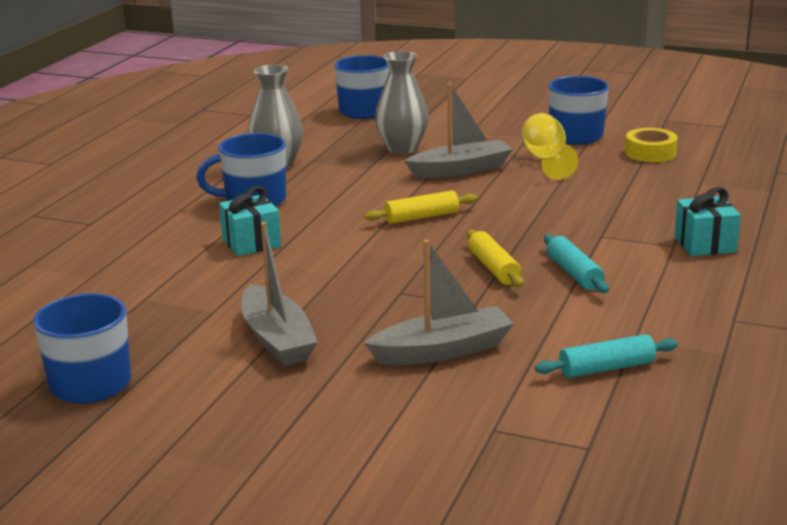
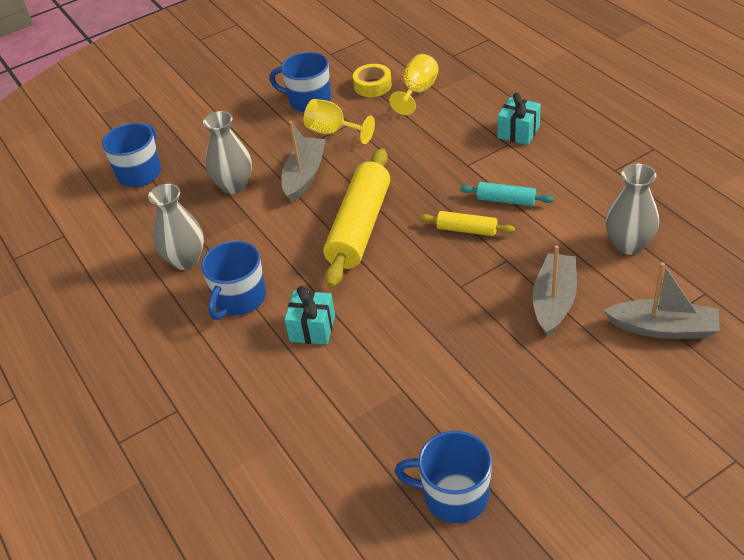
camera: 50 degrees left, 20 degrees up
grey boat [241,222,318,366] -> grey boat moved to [603,262,720,339]
yellow rolling pin [365,190,477,224] -> yellow rolling pin [323,148,390,288], size x2.09
turquoise rolling pin [535,334,678,378] -> grey vase [605,164,659,255]
none -> yellow goblet [389,54,439,115]

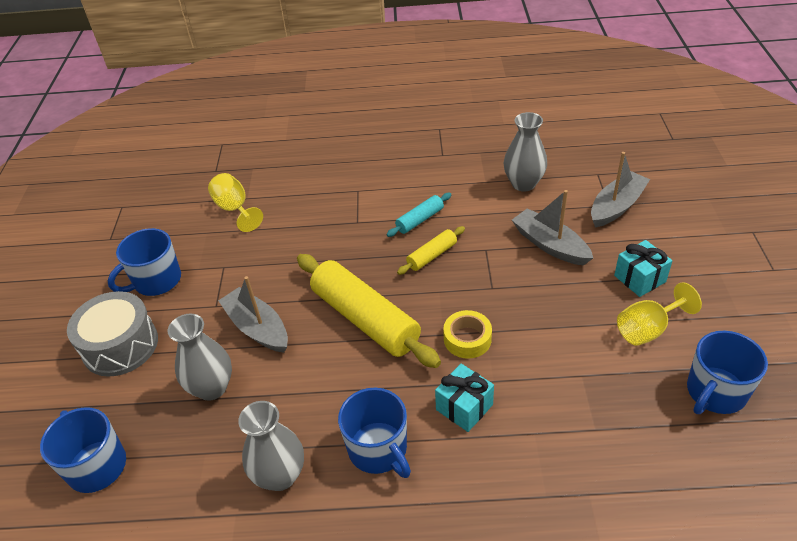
camera: 60 degrees left, 0 degrees up
yellow goblet [304,99,375,144] -> yellow goblet moved to [617,282,702,346]
yellow tape [353,64,392,97] -> yellow tape moved to [443,310,492,359]
turquoise gift [497,93,541,145] -> turquoise gift moved to [614,240,672,297]
none -> grey drum [67,291,158,377]

